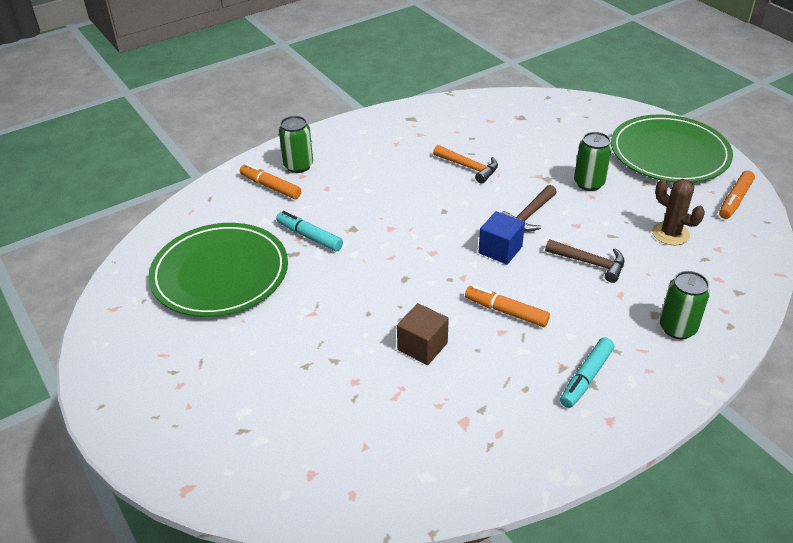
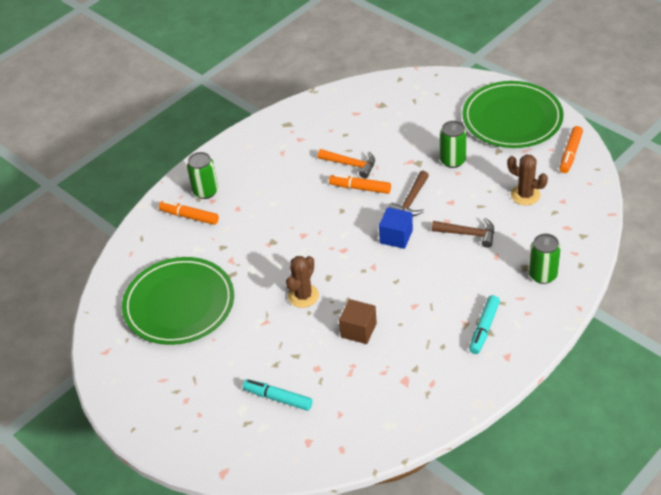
camera: 10 degrees left, 5 degrees up
turquoise marker [276,211,343,251] -> turquoise marker moved to [243,379,312,411]
orange marker [465,285,550,327] -> orange marker moved to [329,174,391,194]
none -> brown cactus [286,256,319,308]

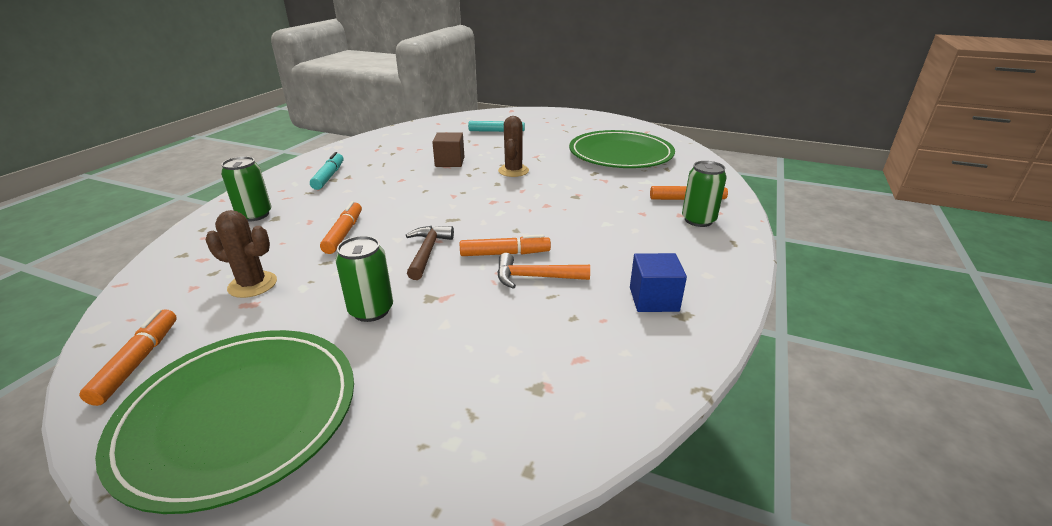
camera: 155 degrees right, 15 degrees down
blue cube [379,207,413,249] -> blue cube moved to [630,253,687,312]
brown hammer [432,218,494,248] -> orange marker [320,201,362,254]

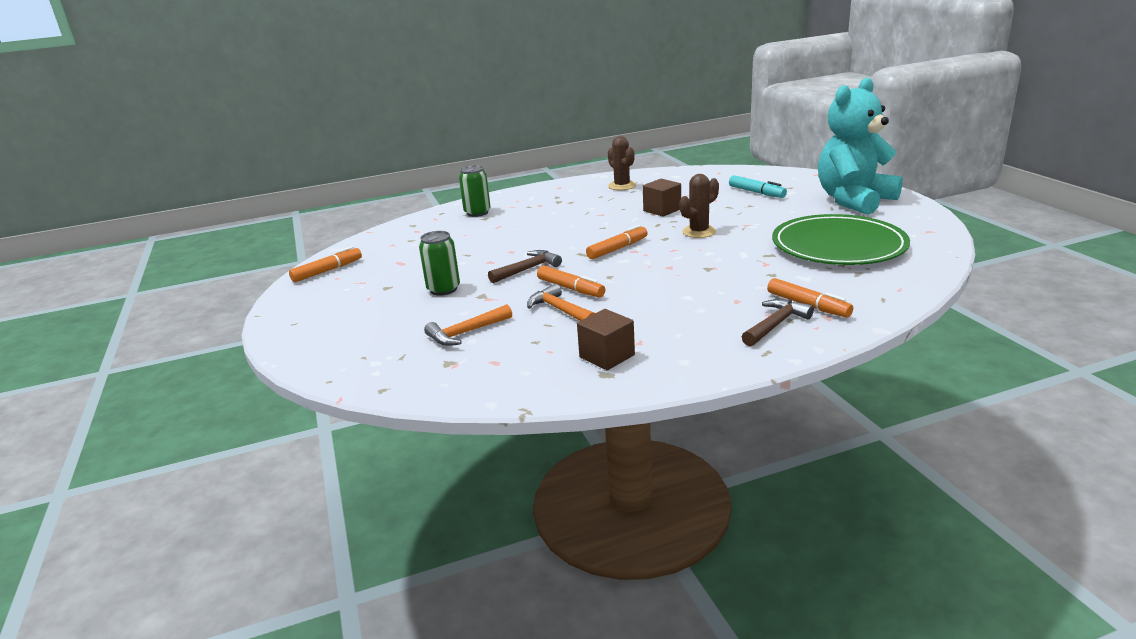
camera: 50 degrees right, 5 degrees down
green plate [95,330,354,514] -> none
brown cactus [206,210,277,298] -> brown cactus moved to [608,136,636,190]
turquoise marker [310,152,343,190] -> none
orange marker [320,201,362,254] -> orange marker moved to [586,225,647,259]
blue cube [630,253,687,312] -> brown cube [577,309,635,370]
green can [682,161,727,227] -> brown hammer [742,299,814,346]
none -> orange hammer [424,304,512,346]
none -> turquoise teddy bear [818,78,903,215]

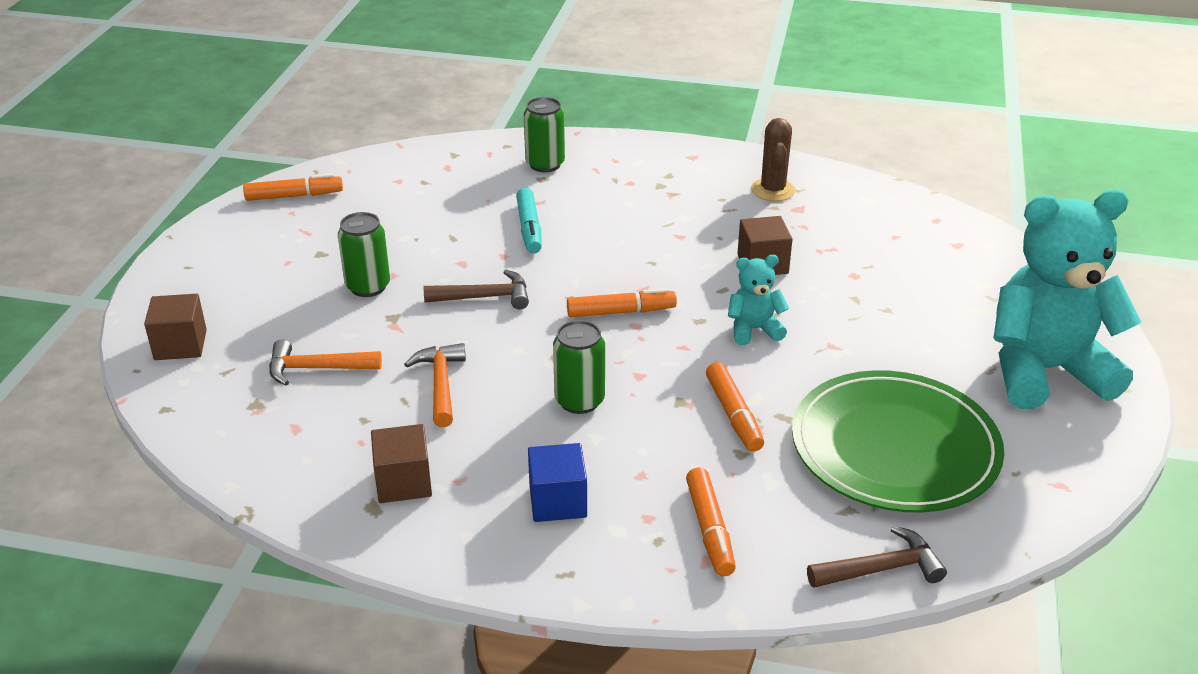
camera: 30 degrees right, 10 degrees up
orange marker [537,266,605,298] -> orange marker moved to [706,362,764,452]
brown cactus [680,174,719,238] -> turquoise teddy bear [728,255,789,345]
turquoise marker [729,175,787,198] -> turquoise marker moved to [516,188,542,253]
brown hammer [742,299,814,346] -> brown hammer moved to [807,526,947,588]
none -> brown cube [144,294,207,360]
none -> blue cube [528,443,587,522]
none -> green can [553,320,605,414]

